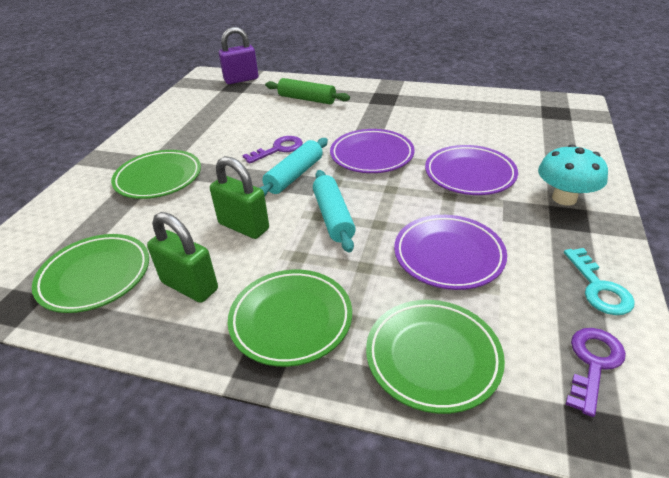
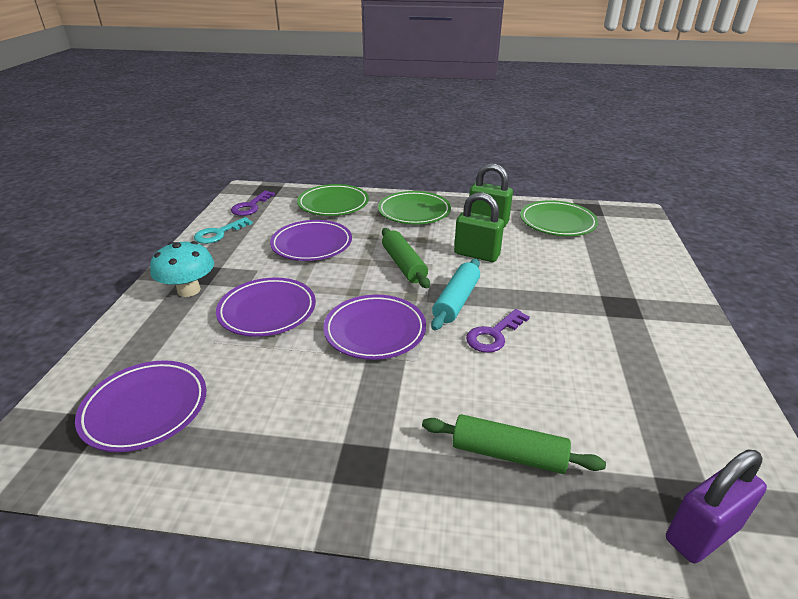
camera: 170 degrees right, 5 degrees down
green plate [111,150,201,199] -> none
turquoise rolling pin [313,170,356,253] -> green rolling pin [382,228,430,288]
turquoise key [564,248,635,315] -> turquoise key turned 120 degrees counterclockwise [194,217,253,244]
none -> purple plate [75,360,206,452]

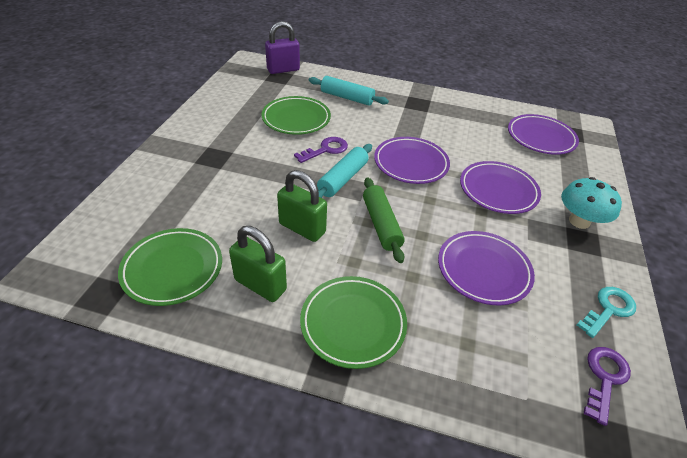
camera: 175 degrees left, 10 degrees up
green plate [297,184,369,216] -> green plate moved to [262,96,331,135]
green rolling pin [422,414,606,474] -> turquoise rolling pin [309,76,389,106]

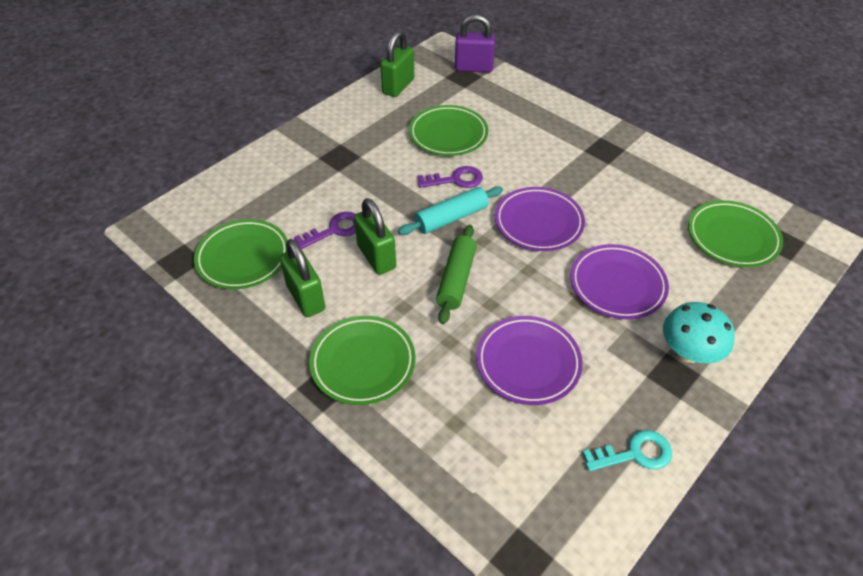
camera: 30 degrees right, 5 degrees up
turquoise rolling pin [309,76,389,106] -> none
purple plate [508,114,579,155] -> green plate [688,200,783,267]
purple key [584,347,631,426] -> purple key moved to [294,212,356,249]
none -> green padlock [380,30,414,97]

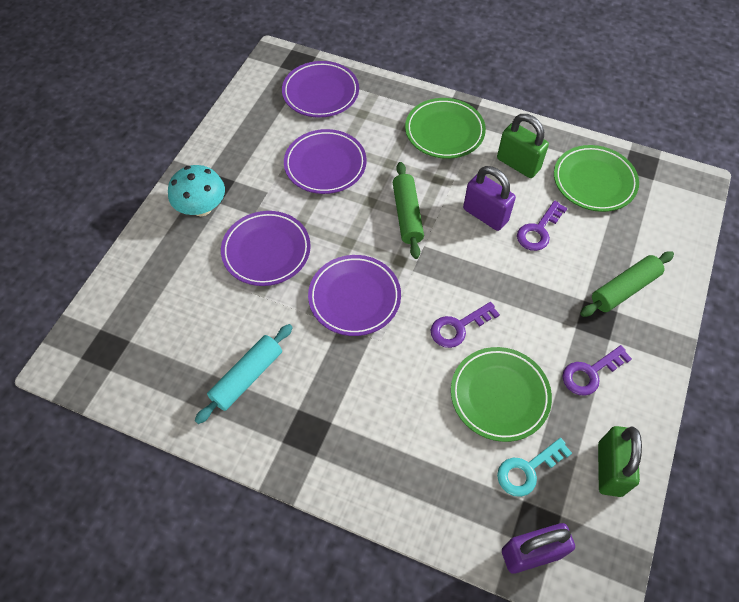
camera: 160 degrees right, 10 degrees up
green padlock [354,198,396,275] -> purple padlock [463,166,516,231]
turquoise rolling pin [398,186,503,235] -> turquoise rolling pin moved to [195,324,293,424]
turquoise key [582,430,672,471] -> turquoise key moved to [497,438,572,497]
green plate [688,200,783,267] -> none
none -> purple plate [282,61,359,117]
none -> purple key [563,345,632,396]
none -> green rolling pin [580,251,674,317]

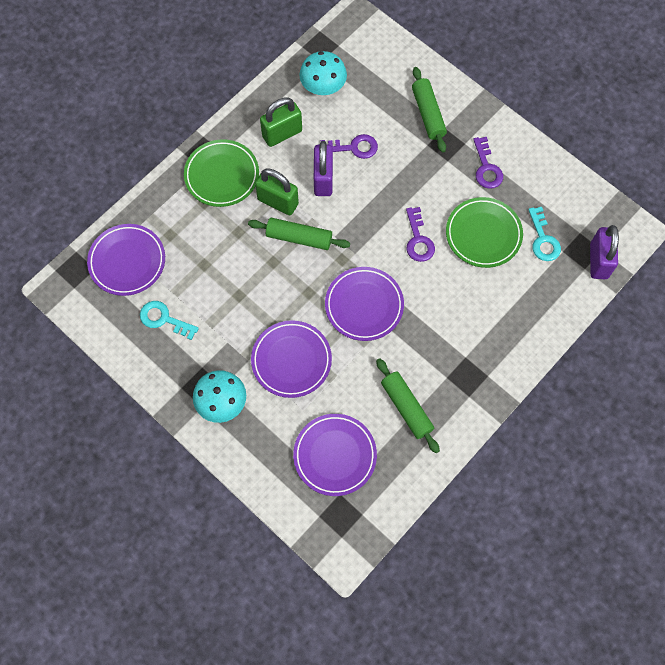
camera: 70 degrees left, 10 degrees up
turquoise rolling pin [195,324,293,424] -> green rolling pin [376,358,440,453]
purple plate [284,129,367,194] -> purple plate moved to [293,414,377,496]
purple padlock [463,166,516,231] -> purple padlock turned 60 degrees counterclockwise [314,141,333,196]
purple key [517,201,567,251] -> purple key turned 60 degrees counterclockwise [321,134,378,159]
green plate [554,145,639,212] -> turquoise mushroom [299,51,347,95]
green padlock [598,426,642,497] -> green padlock moved to [255,168,299,215]
none -> turquoise key [140,301,199,340]

